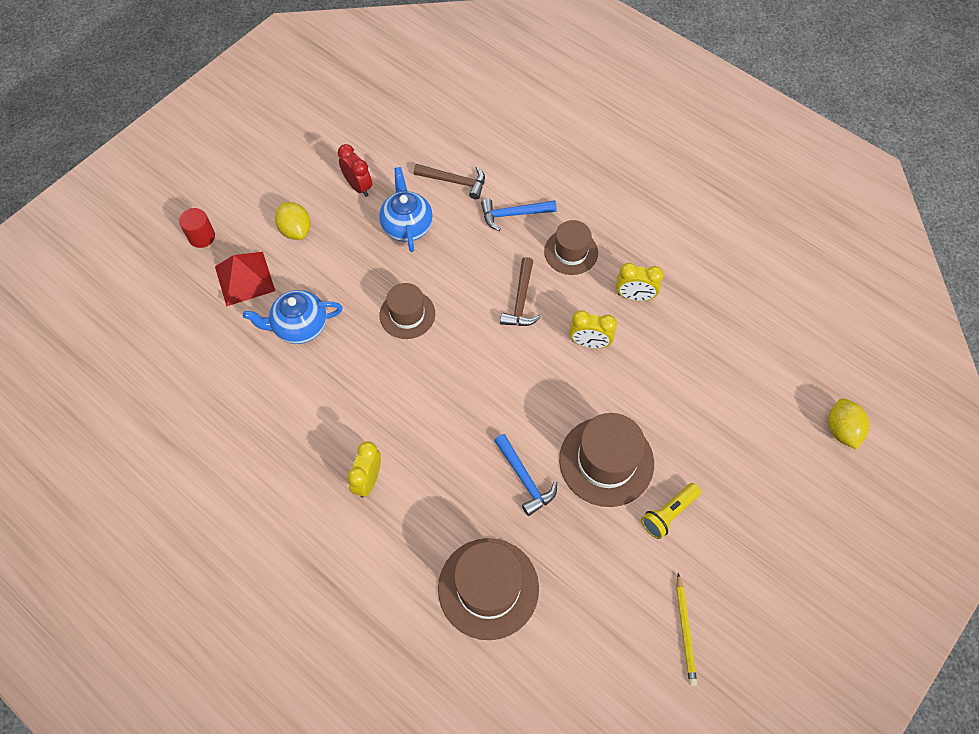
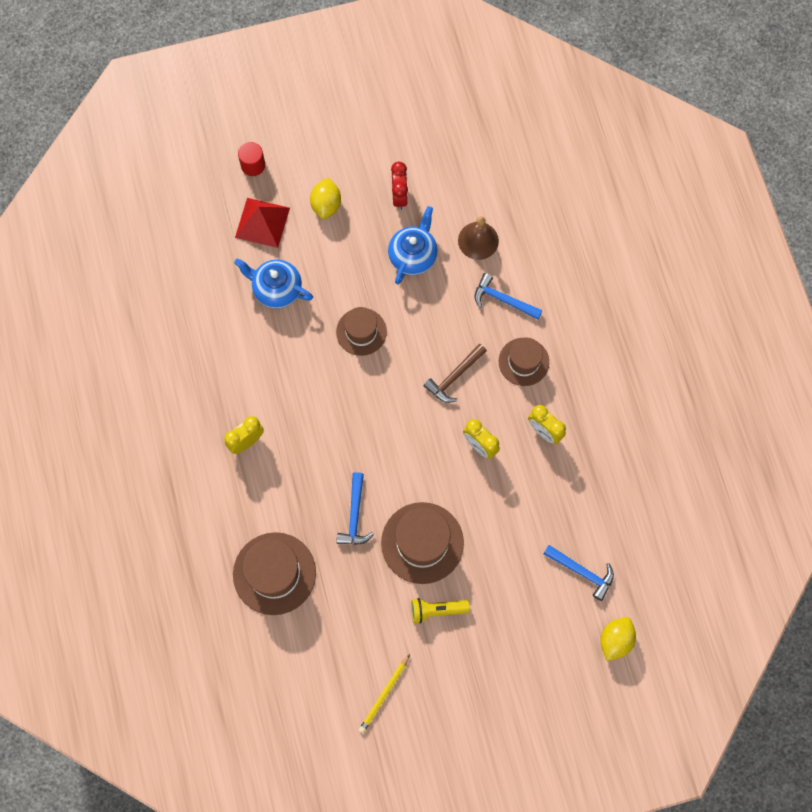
camera: 35 degrees right, 10 degrees up
brown hammer [414,164,485,200] -> brown bell [458,216,499,260]
none -> blue hammer [544,545,614,601]

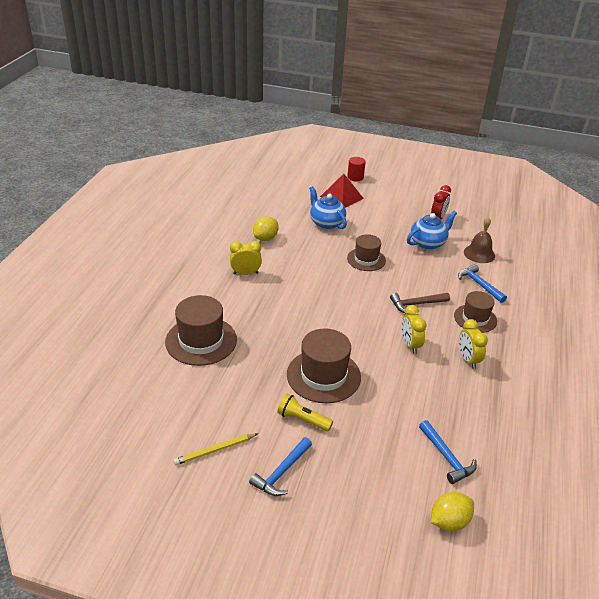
camera: 30 degrees right, 35 degrees down
yellow lemon [310,178,341,219] -> yellow lemon moved to [253,216,279,241]
blue hammer [337,472,374,545] -> blue hammer moved to [249,437,312,496]

